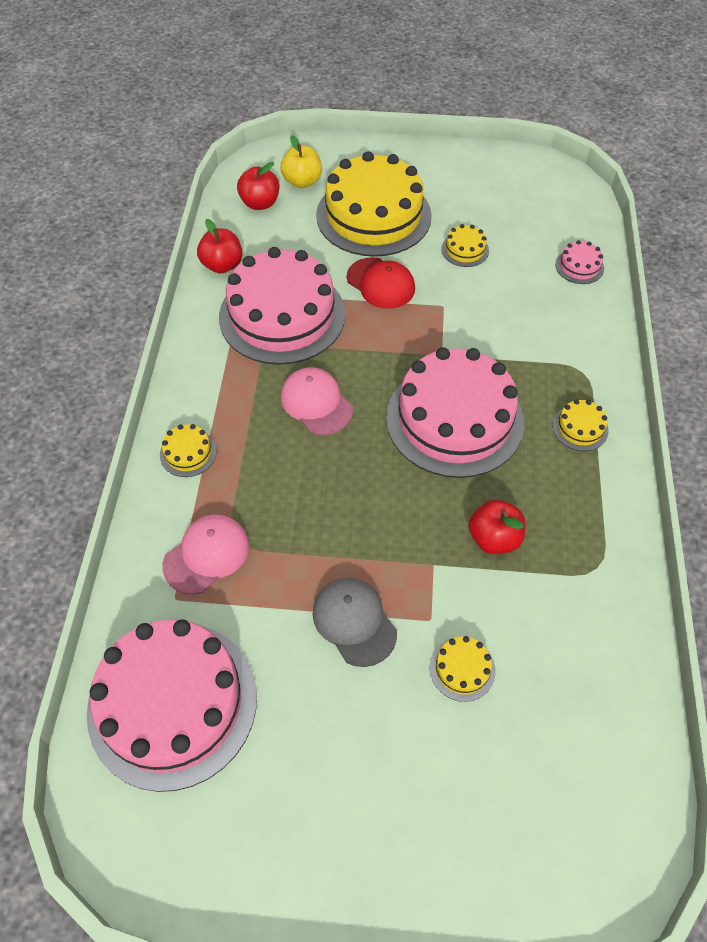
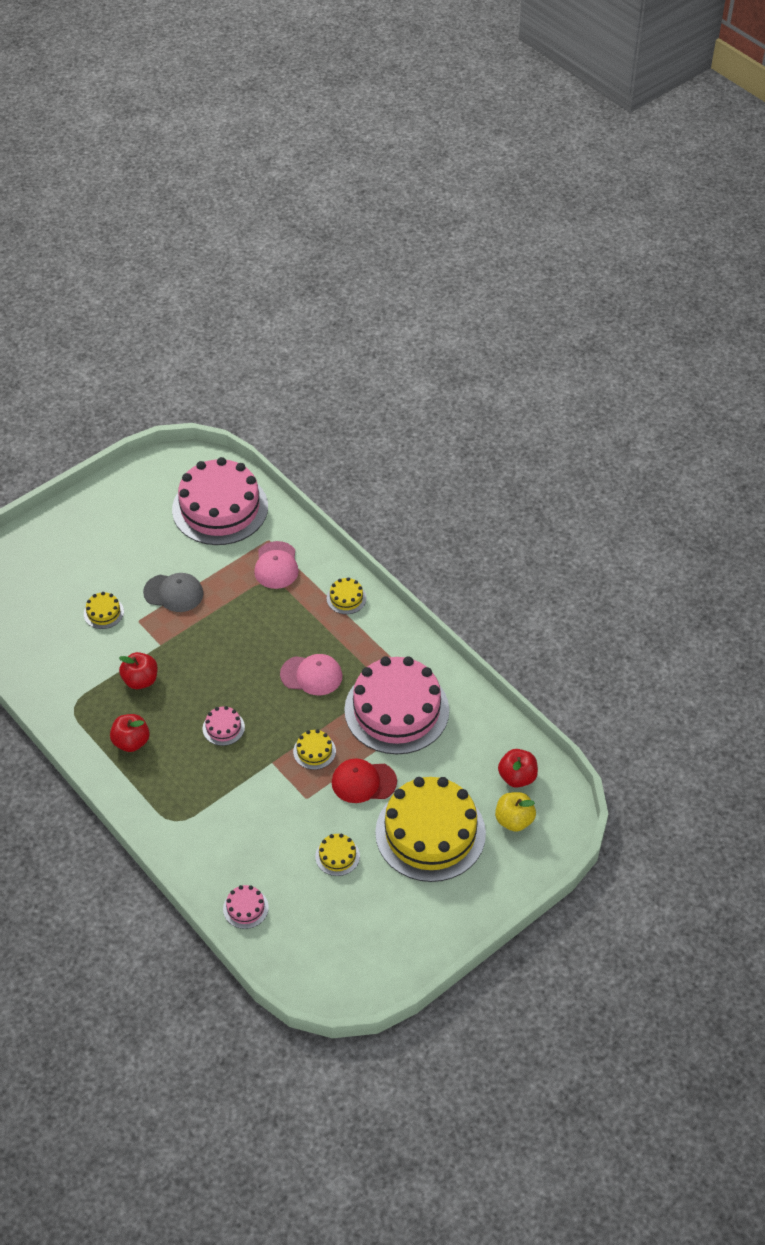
camera: 135 degrees right, 5 degrees down
red apple [197,219,243,274] -> red apple moved to [110,714,150,752]
pink cake [386,347,524,478] -> pink cake [203,706,245,746], size x0.40
yellow cake [552,399,608,451] -> yellow cake moved to [293,729,336,770]

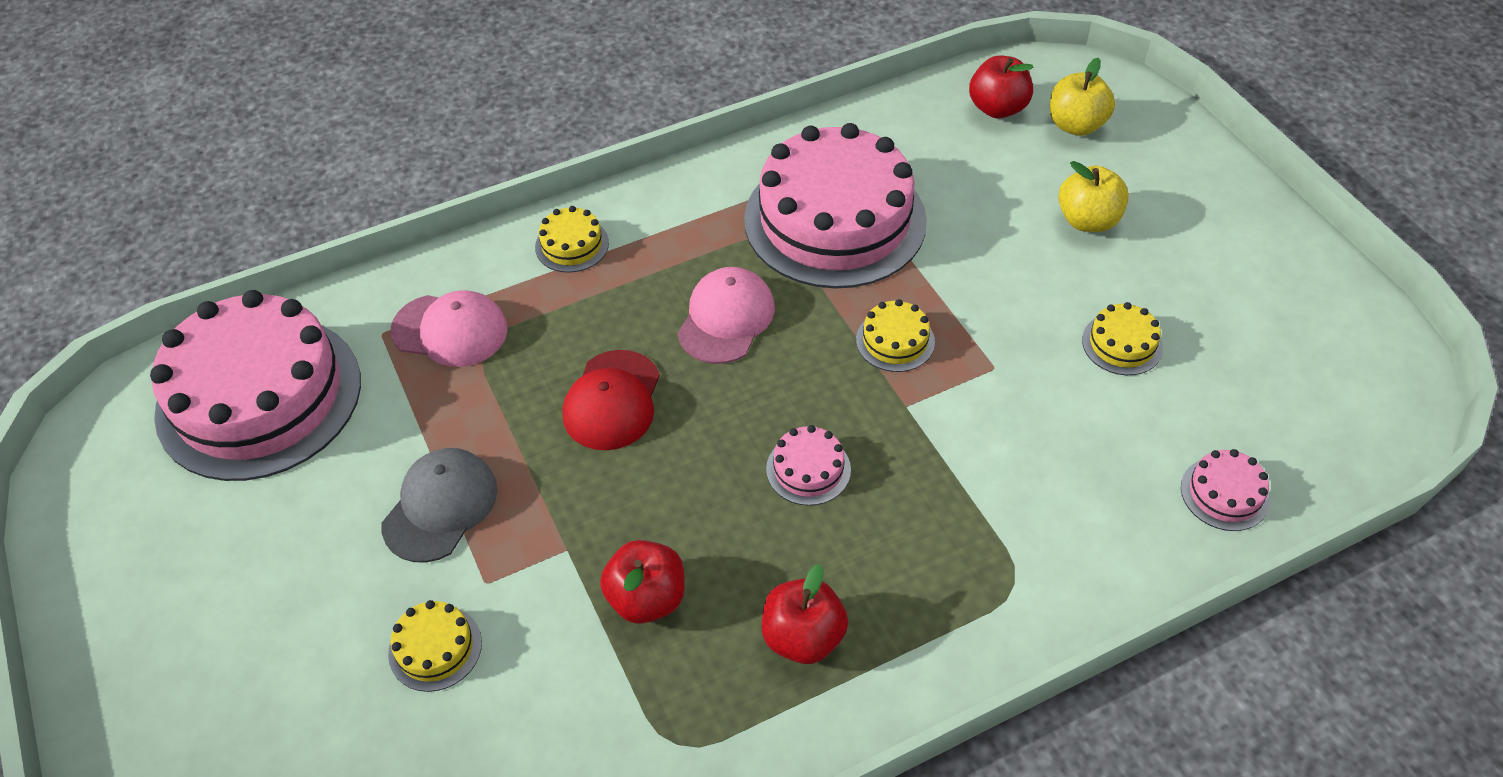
camera: 75 degrees left, 0 degrees up
red cap [332,758,397,803] -> red cap moved to [563,350,660,450]
yellow cake [375,777,486,882] -> yellow apple [1058,161,1129,232]

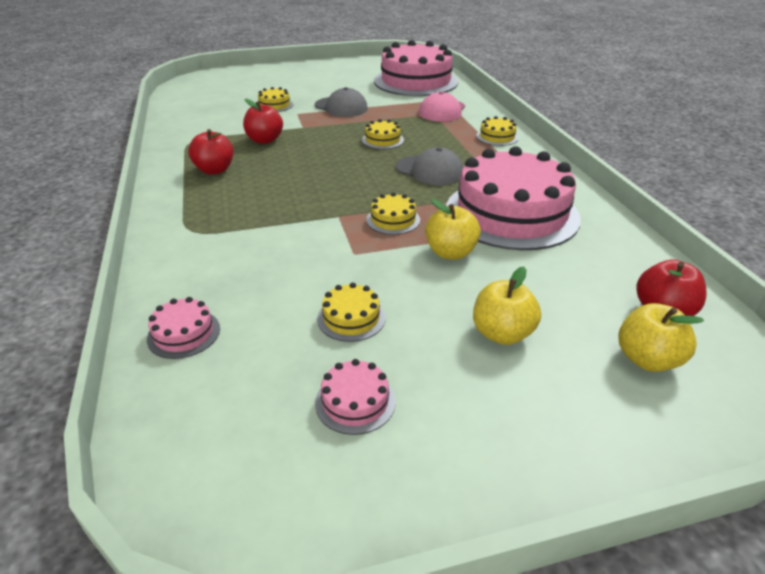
camera: 100 degrees right, 15 degrees down
red cap [563,350,660,450] -> yellow cake [362,119,404,149]
pink cap [677,267,775,364] -> grey cap [396,147,464,186]
pink cake [766,425,851,506] -> pink cake moved to [315,359,396,435]
none -> yellow apple [425,199,481,260]

